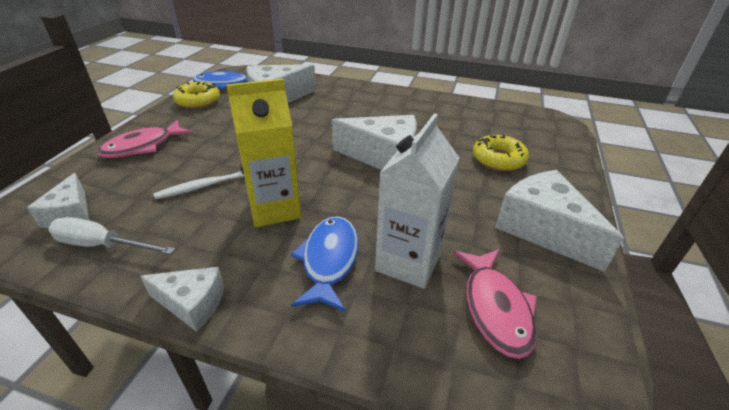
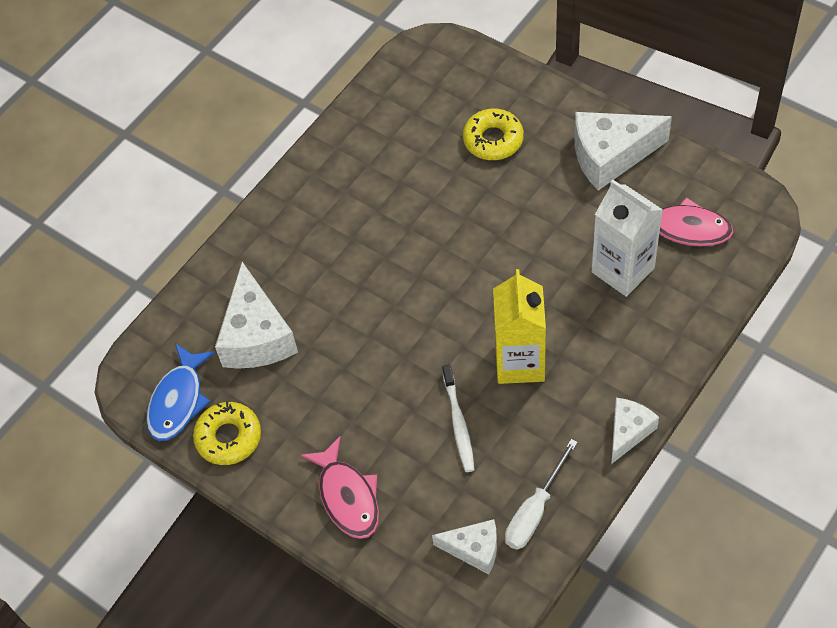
camera: 65 degrees left, 20 degrees up
blue fish [291,216,359,312] -> none
white cheese [332,115,417,170] -> none

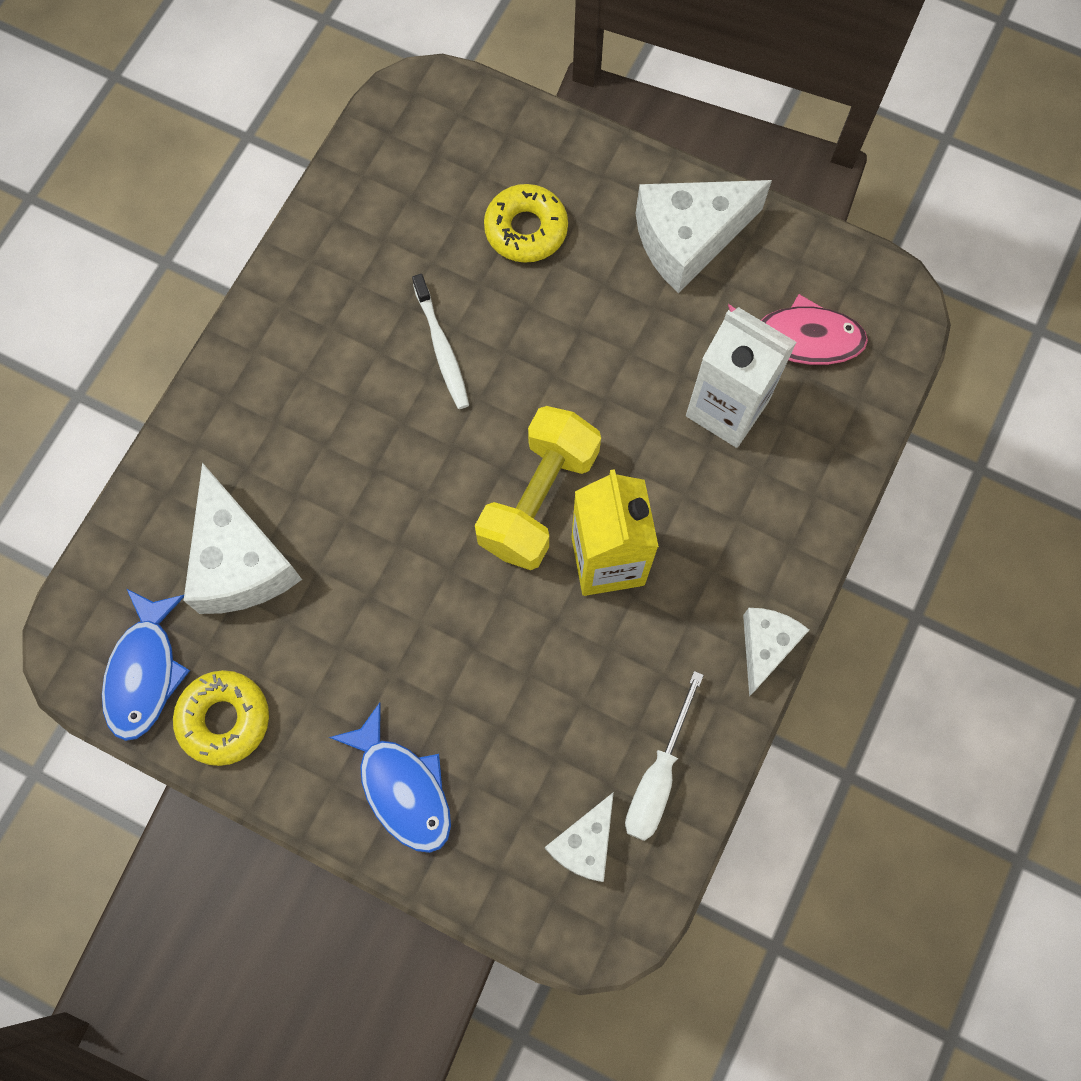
camera: 15 degrees left, 15 degrees up
pink fish [301,436,379,539] -> blue fish [329,703,451,853]
white cheese [432,519,497,575] -> white cheese turned 120 degrees clockwise [545,792,614,882]
white toothbrush [442,365,475,472] -> white toothbrush moved to [412,274,469,409]
none -> yellow dumbbell [475,406,601,570]

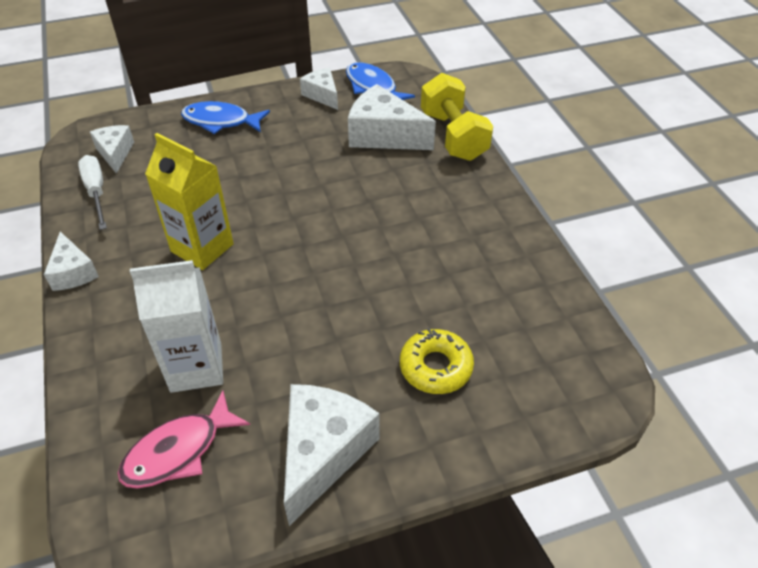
camera: 135 degrees right, 25 degrees down
yellow donut [173,670,269,766] -> white cheese [300,68,338,110]
white toothbrush [412,274,469,409] -> none
yellow dumbbell [475,406,601,570] -> yellow dumbbell moved to [421,73,493,161]

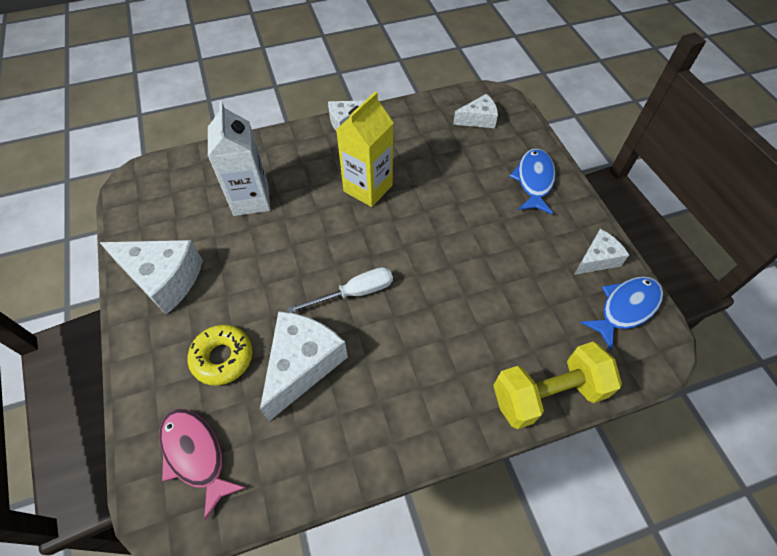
camera: 90 degrees right, 10 degrees up
white screwdriver [78,155,107,230] -> white screwdriver moved to [287,267,393,313]
pink fish [117,391,250,489] -> pink fish moved to [159,409,246,521]
white cheese [348,84,436,150] -> white cheese moved to [260,311,348,421]

